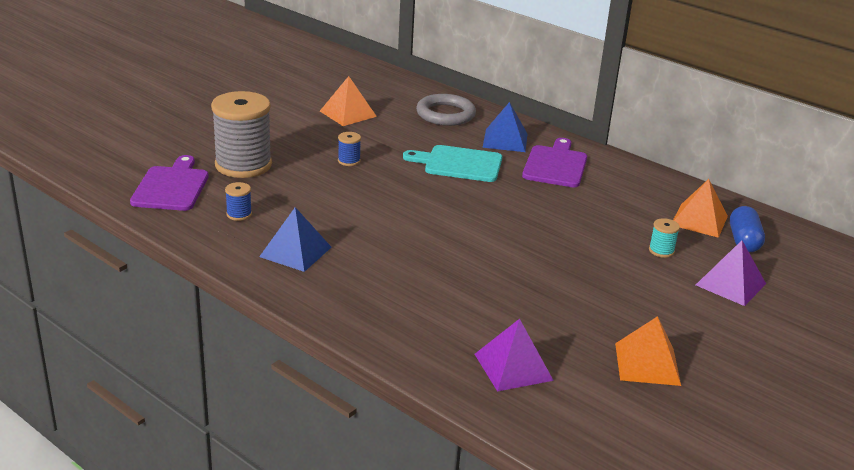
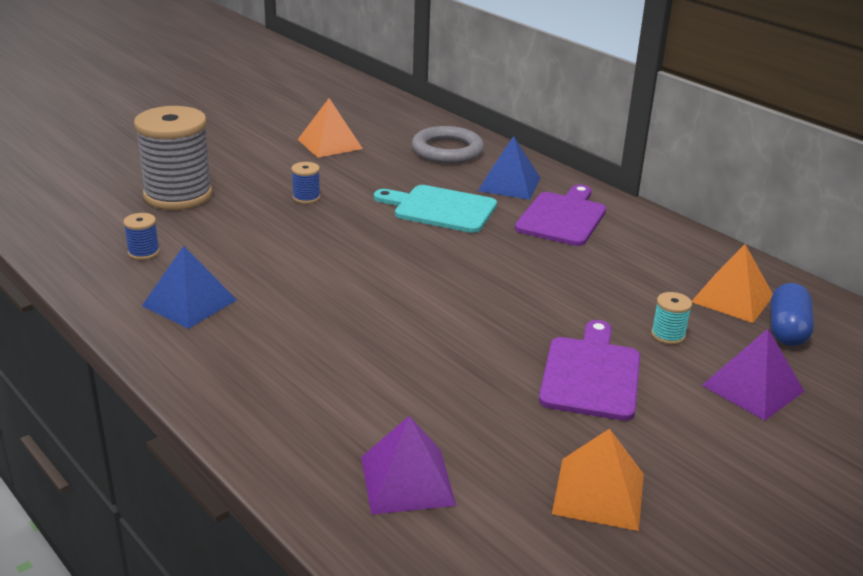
camera: 10 degrees right, 0 degrees up
purple cutting board [130,155,209,211] -> purple cutting board moved to [539,320,640,421]

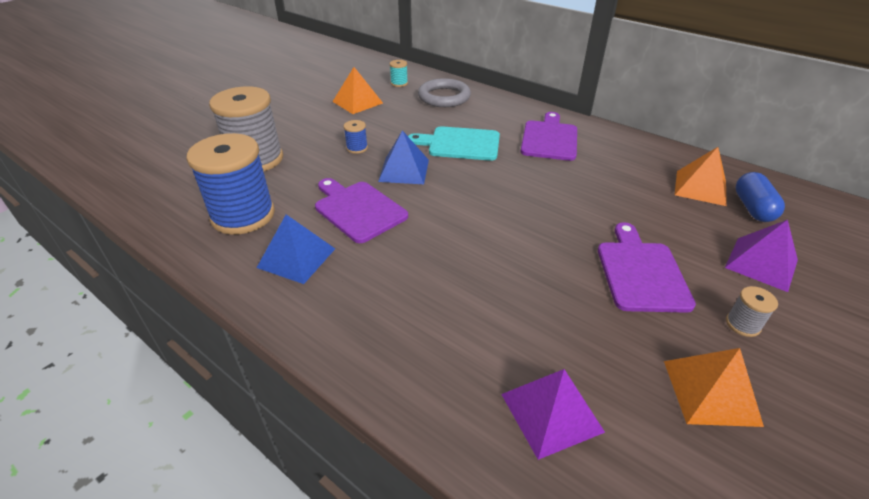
camera: 10 degrees left, 10 degrees up
blue spool [123,213,160,260] -> blue spool [186,133,275,235], size x2.44
blue pyramid [478,136,540,200] -> blue pyramid moved to [378,130,429,184]
turquoise spool [651,292,692,345] -> turquoise spool moved to [390,60,408,87]
none -> purple cutting board [315,178,408,243]
none -> grey spool [726,286,778,337]

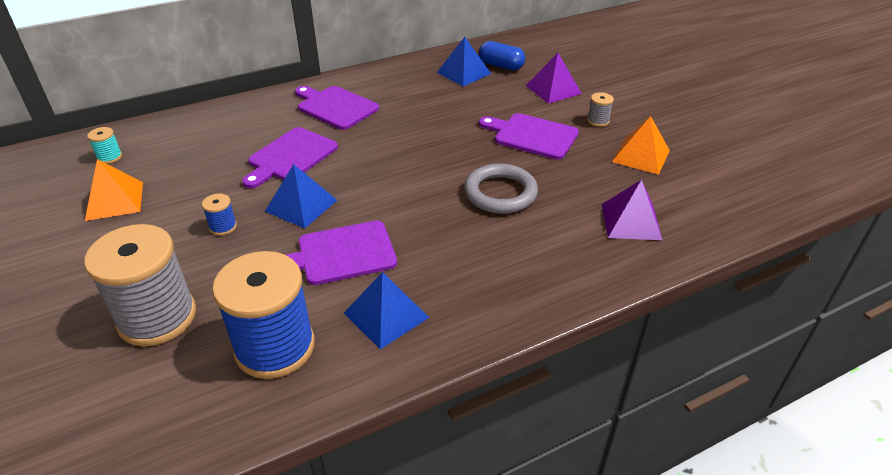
camera: 65 degrees left, 0 degrees up
turquoise cutting board [408,126,500,161] -> purple cutting board [242,127,338,188]
grey ring [418,78,471,107] -> grey ring moved to [464,163,538,214]
orange pyramid [675,147,727,206] -> blue pyramid [437,37,491,87]

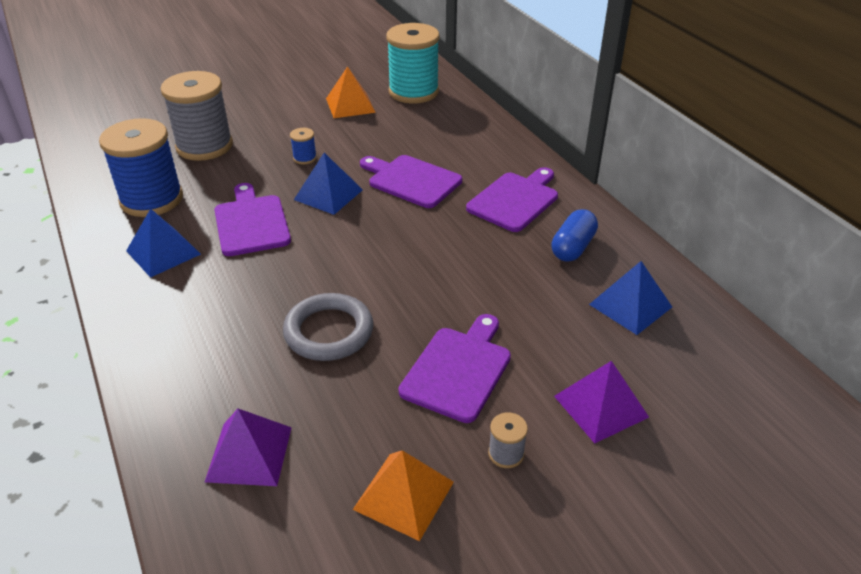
camera: 90 degrees right, 0 degrees up
turquoise spool [87,127,122,164] -> turquoise spool [387,23,439,104], size x2.44
blue capsule [479,41,525,70] -> blue capsule moved to [551,209,598,262]

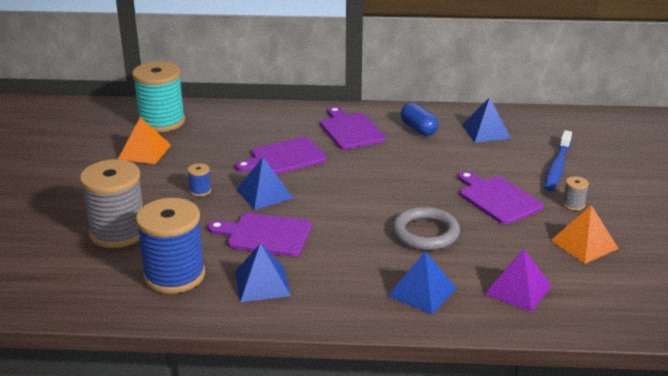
camera: 60 degrees left, 10 degrees down
purple pyramid [554,361,649,443] -> blue toothbrush [544,130,572,191]
none -> blue pyramid [388,251,457,315]

